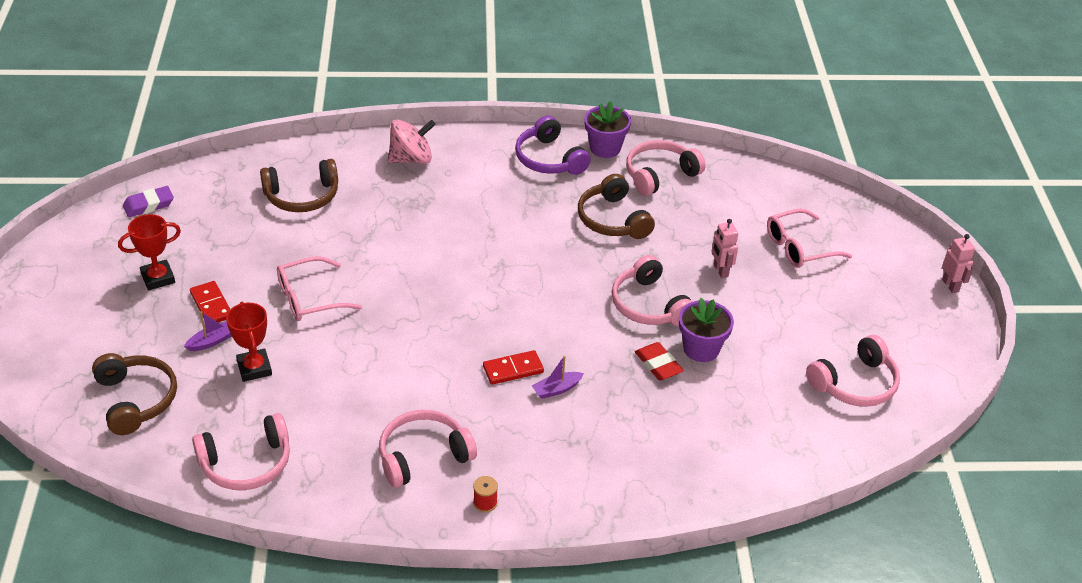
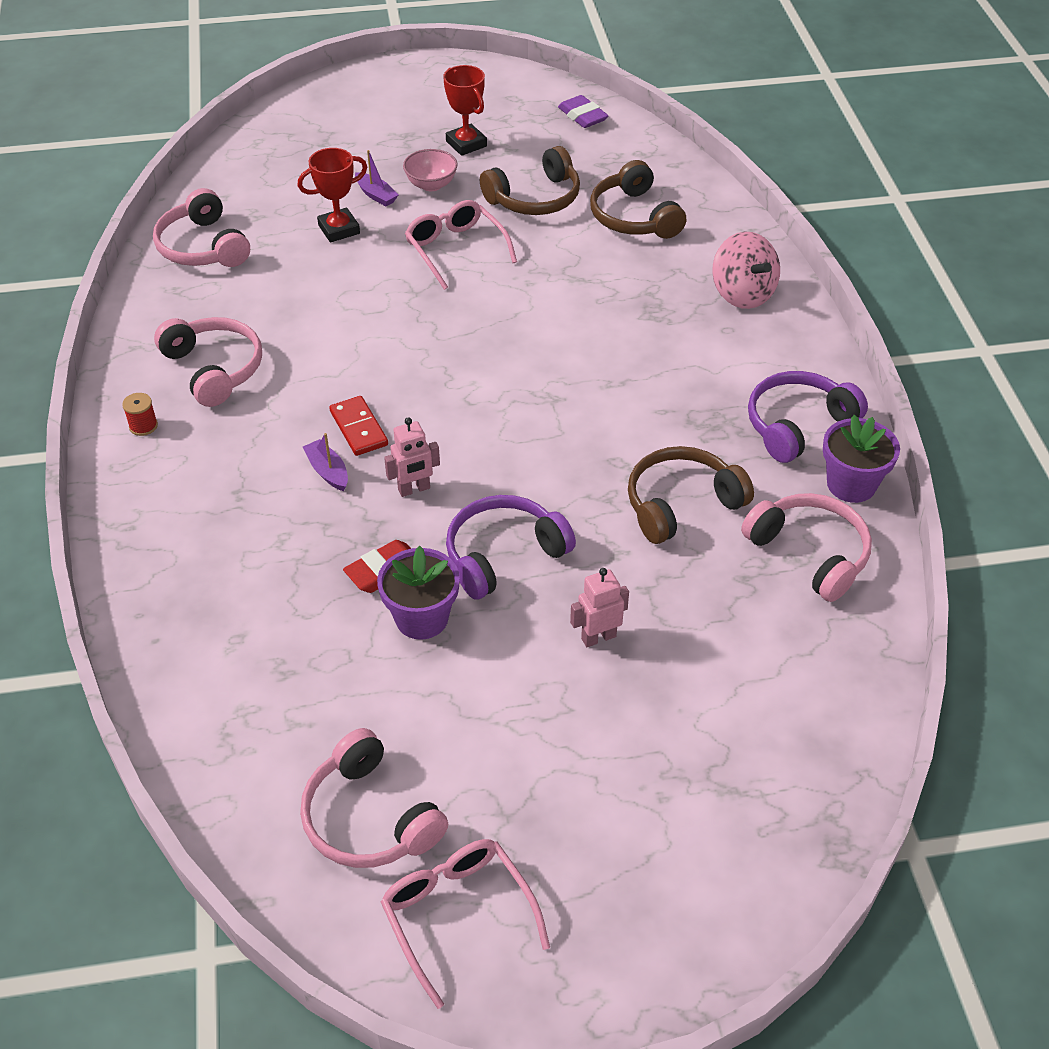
camera: 85 degrees right, 5 degrees up
brown headphones [92,353,177,435] -> brown headphones moved to [480,146,580,215]
red domino [190,281,230,322] -> pink bowl [403,149,458,191]
pink headphones [612,255,693,326] -> purple headphones [446,495,576,600]
pink glasses [767,208,852,268] -> pink glasses moved to [381,839,550,1009]
pink robot [942,234,975,293] -> pink robot moved to [384,417,440,497]

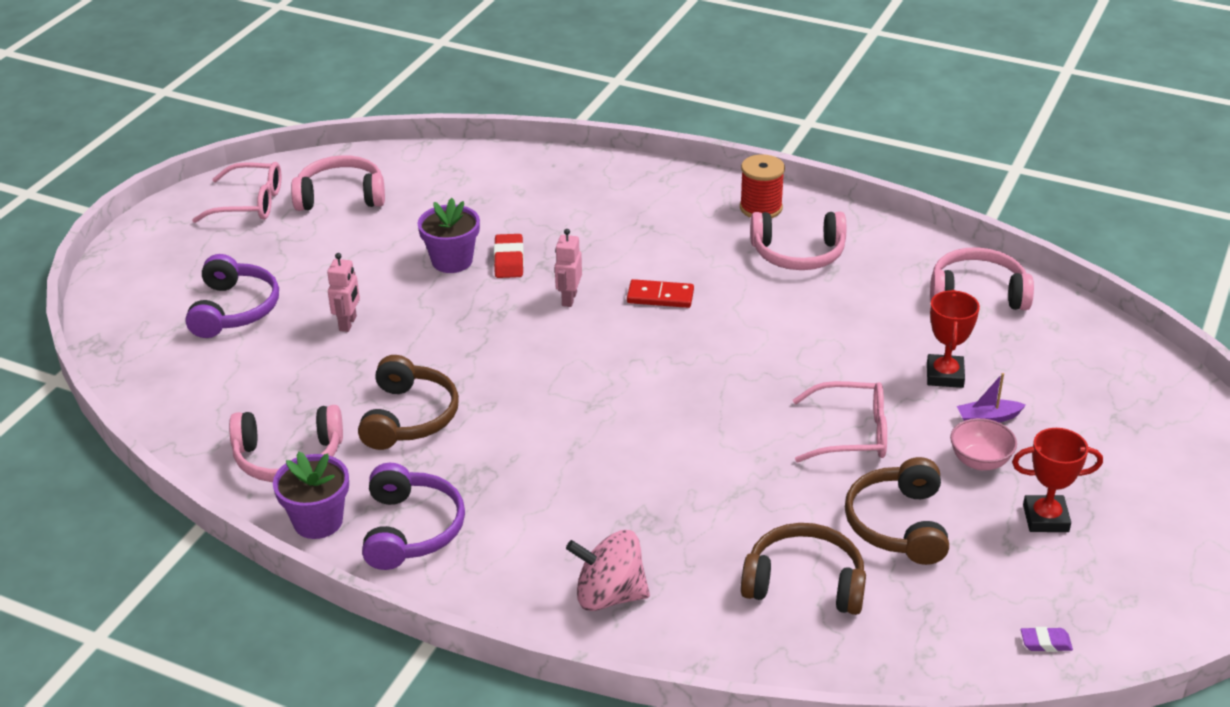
camera: 125 degrees right, 10 degrees down
red spool [122,393,158,436] -> red spool [740,154,785,218], size x1.82
purple boat [303,433,348,491] -> none
purple headphones [446,495,576,600] -> purple headphones moved to [185,254,279,338]
purple eraser [558,95,609,128] -> purple eraser [1021,627,1073,652], size x0.64

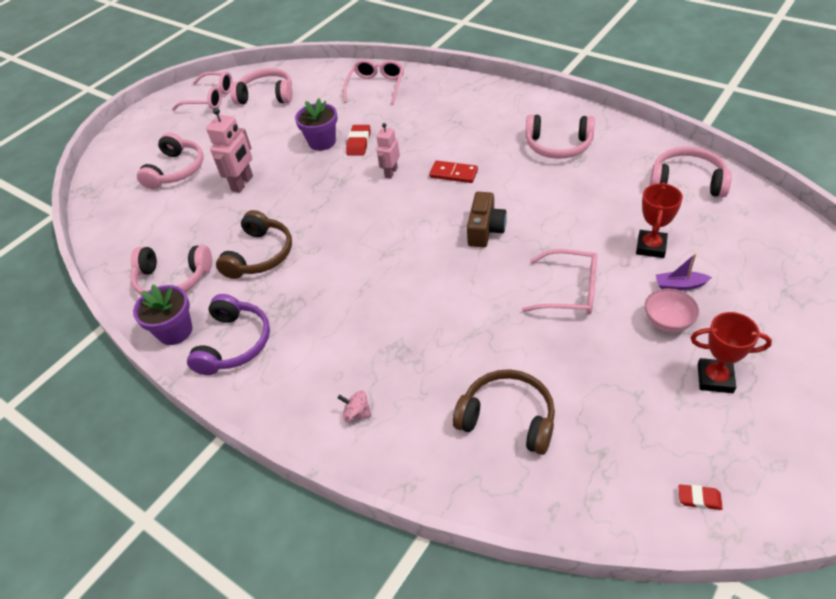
camera: 15 degrees right, 10 degrees up
purple headphones [185,254,279,338] -> pink headphones [137,132,203,189]
pink robot [327,253,360,332] -> pink robot [206,108,253,193], size x1.52
pink spinning top [566,530,650,611] -> pink spinning top [338,390,372,422], size x0.51
red spool [740,154,785,218] -> none
brown headphones [845,457,949,565] -> none
purple eraser [1021,627,1073,652] -> red eraser [678,484,723,510]
none -> pink glasses [343,59,404,104]
none -> brown camera [467,192,507,248]

